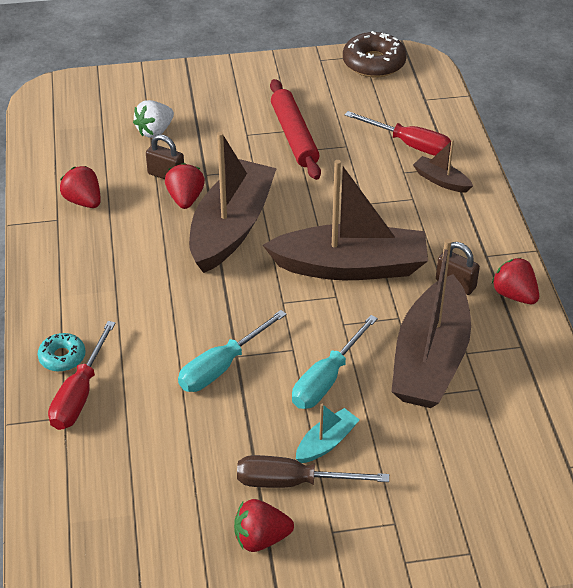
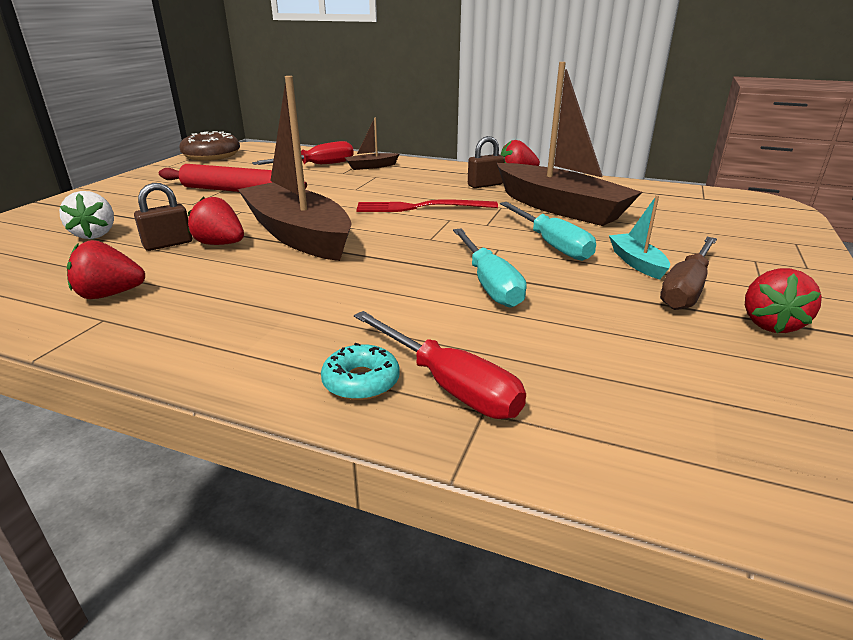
camera: 60 degrees left, 15 degrees down
brown boat [263,160,428,280] -> red fork [356,199,498,212]

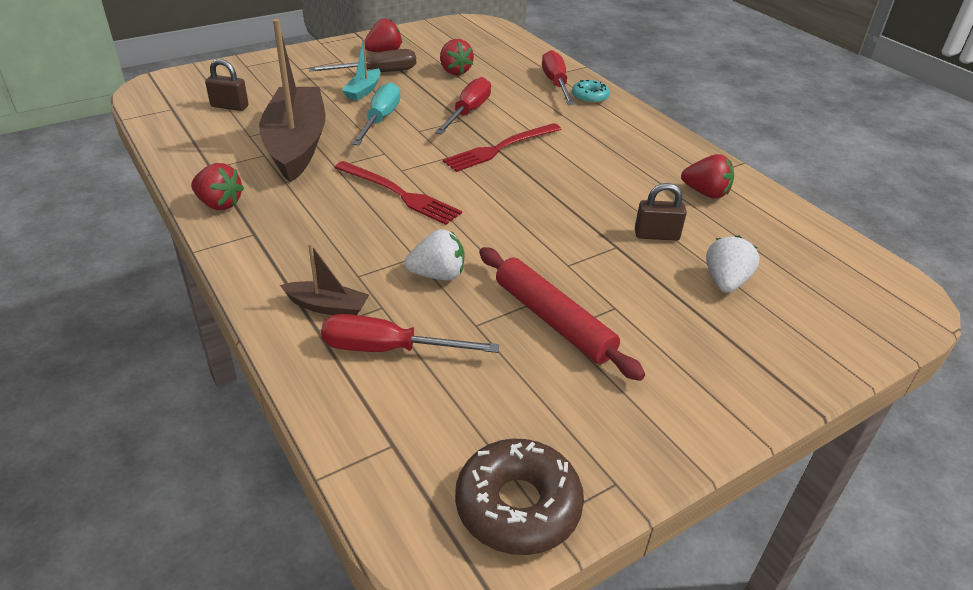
camera: 145 degrees left, 10 degrees up
red strawberry [188,197,244,245] -> red strawberry moved to [440,39,474,75]
brown boat [238,76,352,261] -> none
turquoise screwdriver [453,229,527,308] -> red screwdriver [435,77,491,135]
brown padlock [468,136,505,188] -> brown padlock moved to [205,59,248,111]
none -> white strawberry [404,229,464,280]
none -> red fork [443,123,561,172]

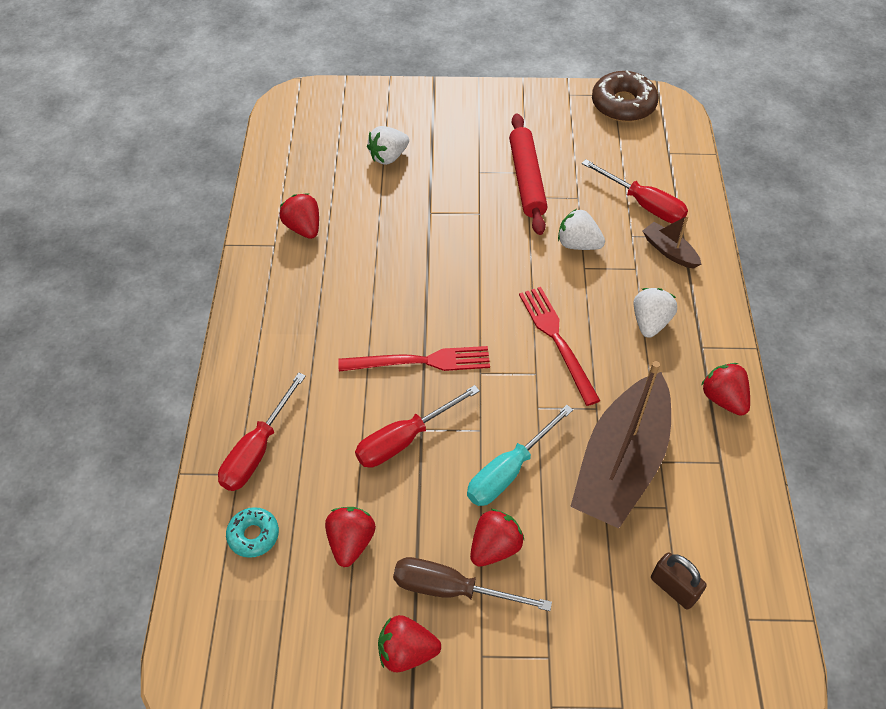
camera: 145 degrees left, 15 degrees up
turquoise boat [342,39,381,101] -> red strawberry [470,509,524,567]
turquoise donut [572,80,610,104] -> turquoise donut moved to [226,507,279,558]
brown padlock [635,183,687,241] -> none
none -> white strawberry [634,288,677,338]

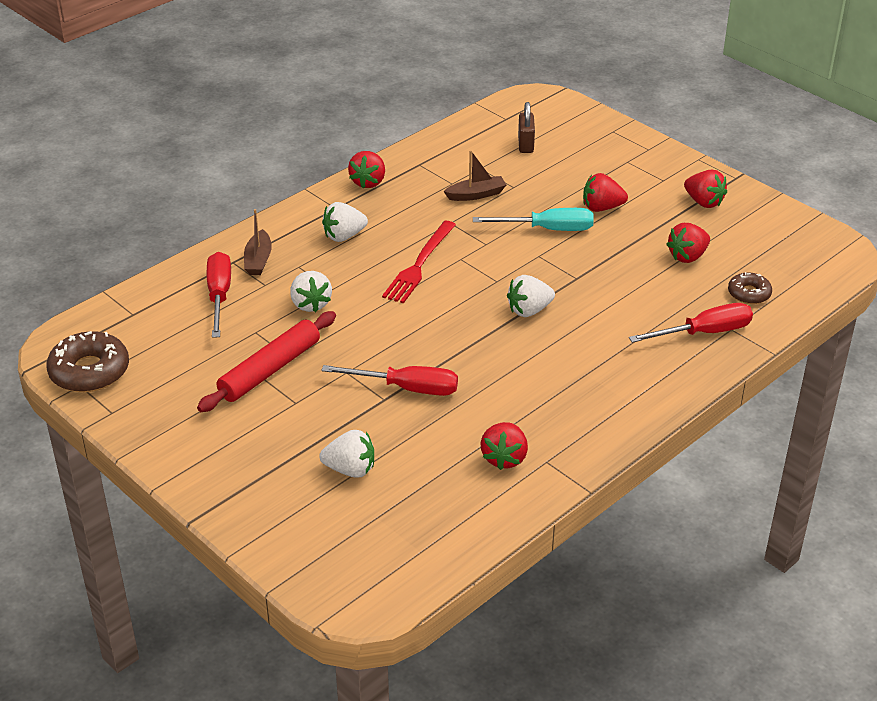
camera: 135 degrees left, 15 degrees down
turquoise donut [226,507,279,558] -> brown donut [728,272,772,304]
red fork [338,346,490,371] -> white strawberry [507,275,555,317]
red screwdriver [355,385,480,468] -> red screwdriver moved to [321,365,458,396]
brown screwdriver [393,557,552,611] -> none
brown boat [570,361,671,528] -> brown boat [443,150,506,201], size x0.43

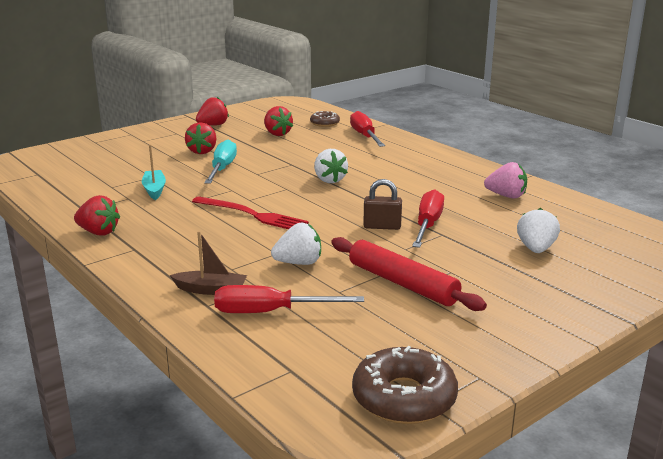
camera: 85 degrees left, 15 degrees down
white strawberry [322,202,368,242] -> none
brown boat [443,150,506,201] -> turquoise boat [142,145,166,200]
red strawberry [480,422,528,470] -> pink strawberry [484,162,527,198]
brown padlock [518,102,535,153] -> brown padlock moved to [363,179,402,230]

